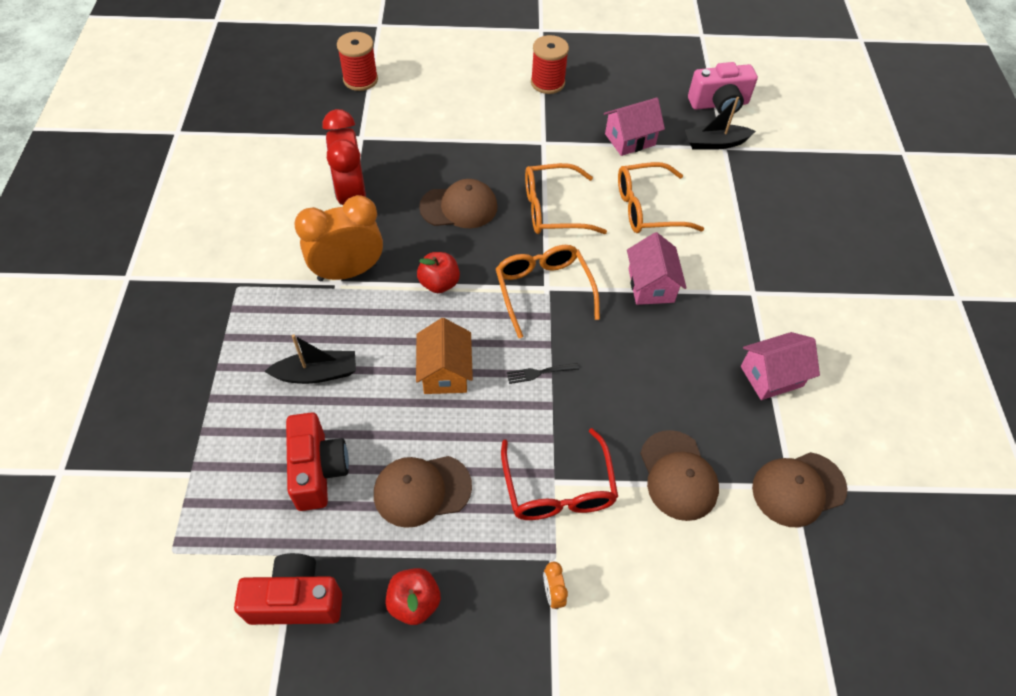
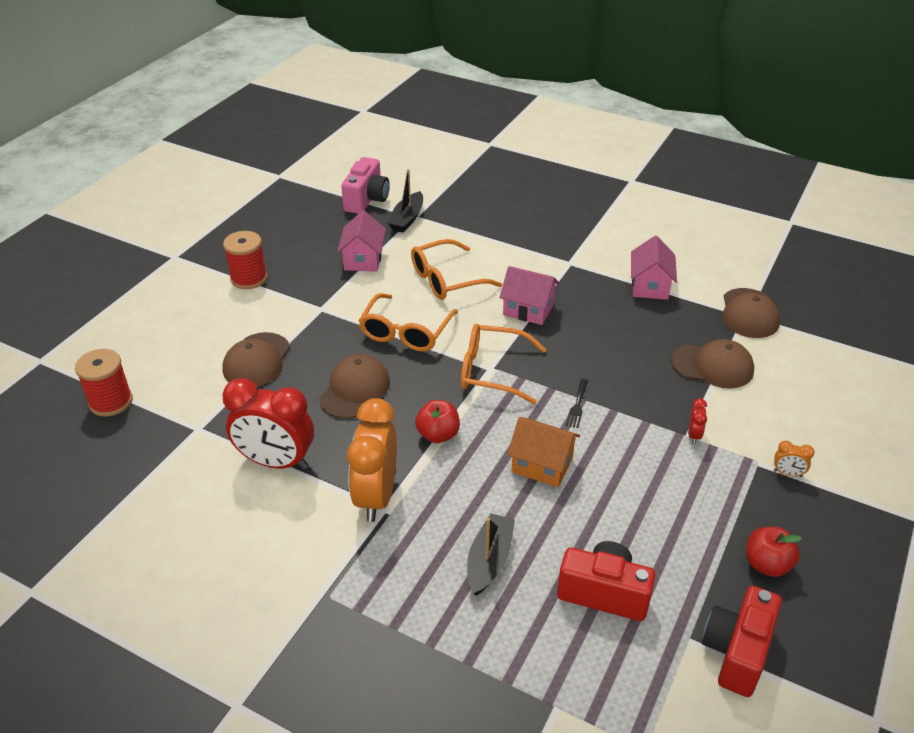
camera: 60 degrees left, 15 degrees down
brown cap [374,456,472,528] -> brown cap moved to [222,332,290,387]
red glasses [501,428,618,520] -> red clock [688,398,707,444]
orange glasses [618,162,704,233] -> orange glasses turned 45 degrees clockwise [411,239,502,300]

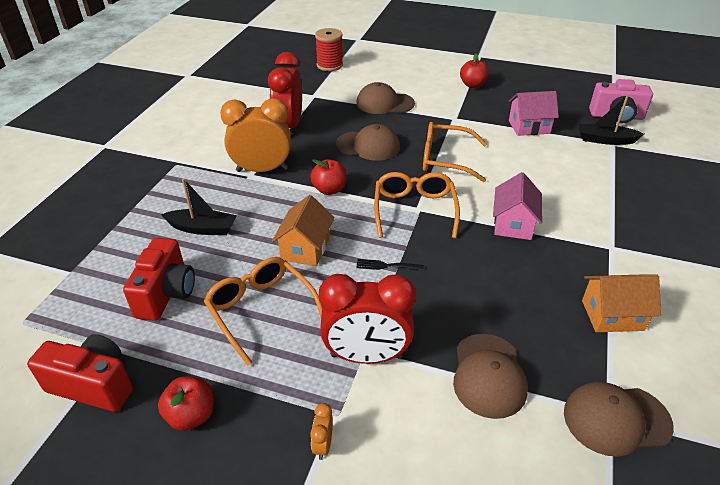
camera: 80 degrees right, 0 degrees up
red spool [223,231,267,289] -> red apple [460,54,489,88]
orange glasses [411,239,502,300] -> orange glasses moved to [204,257,323,365]
pink house [631,236,677,300] -> orange house [582,275,661,332]
red clock [688,398,707,444] -> red clock [319,274,416,364], size x2.47

